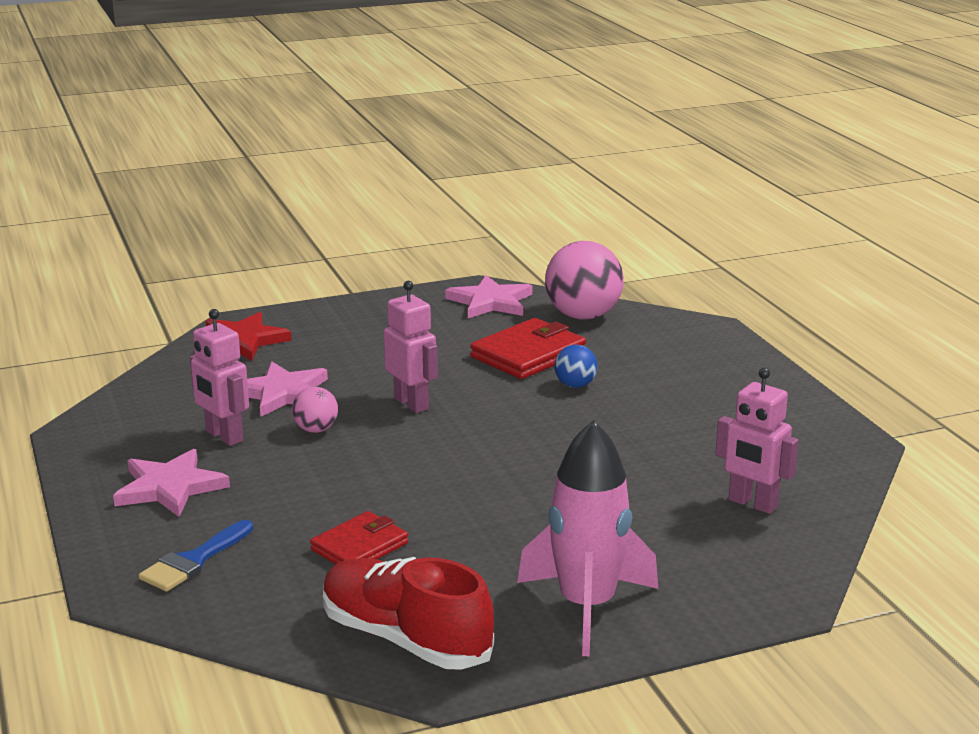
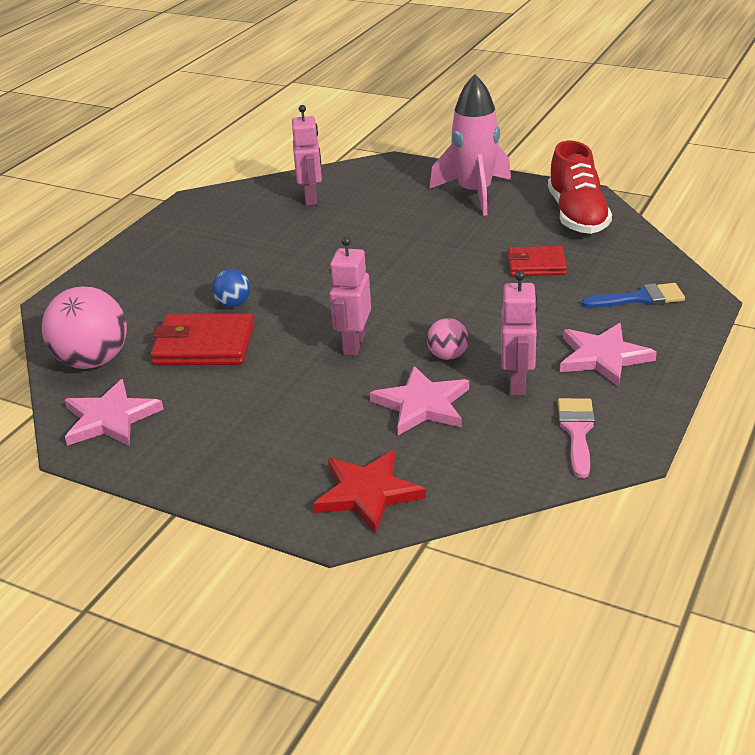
camera: 130 degrees left, 10 degrees up
none -> pink brush [558,398,595,478]

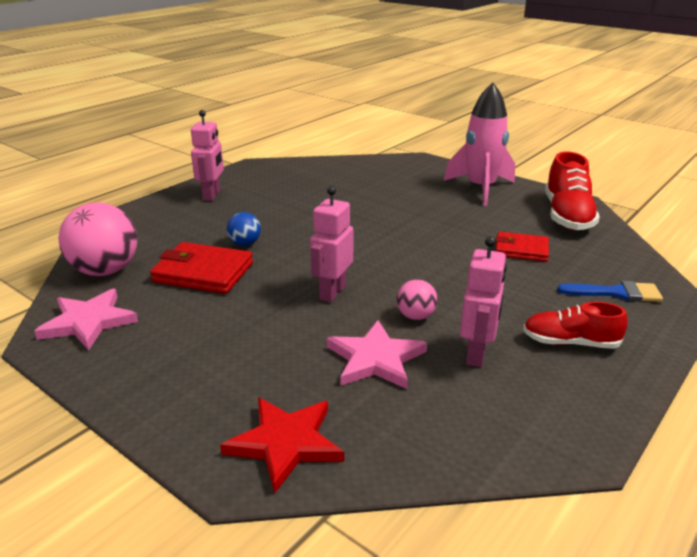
camera: 10 degrees right, 5 degrees down
pink robot [292,105,322,205] -> pink robot moved to [191,110,224,201]
pink brush [558,398,595,478] -> none
pink star [560,323,657,387] -> red shoe [523,302,628,349]

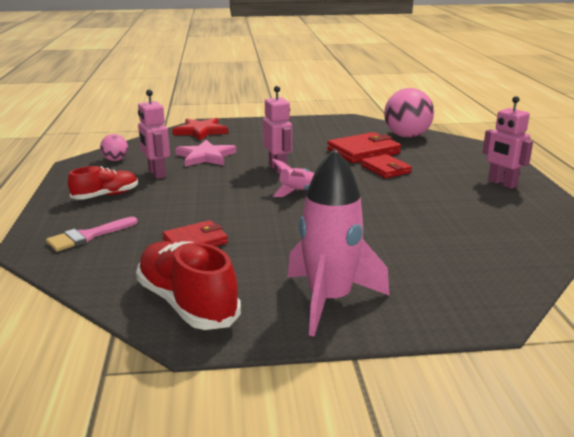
camera: 135 degrees right, 5 degrees down
pink star [34,289,138,350] -> none
blue ball [227,212,261,246] -> red wallet [361,154,412,178]
pink ball [397,279,438,320] -> pink ball moved to [100,134,128,161]
blue brush [557,281,663,302] -> pink brush [46,217,138,251]
none -> pink rocket [272,159,314,197]

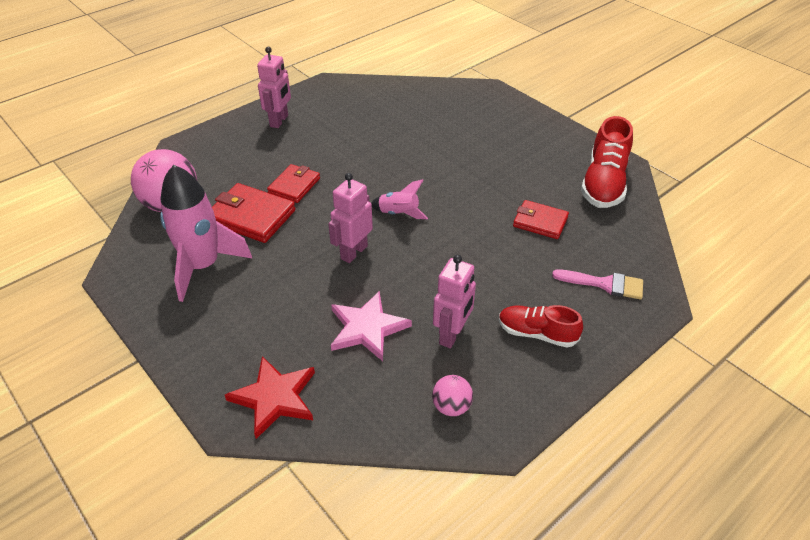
camera: 125 degrees left, 20 degrees up
pink rocket [287,149,390,337] -> pink rocket moved to [160,165,252,302]

